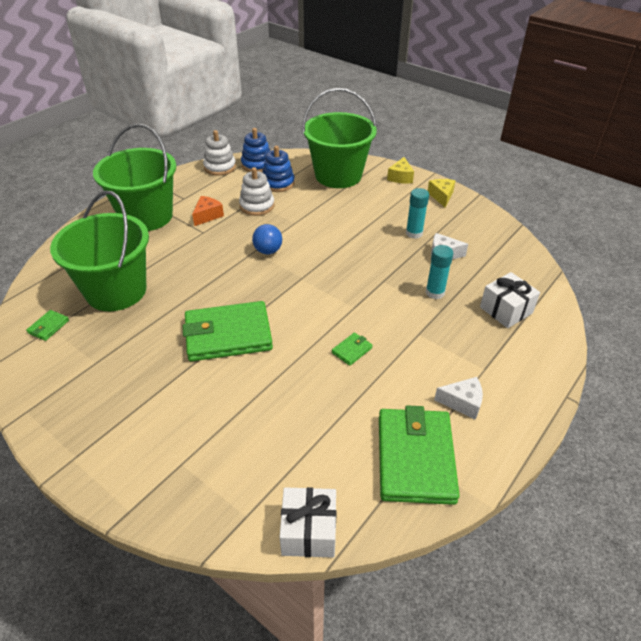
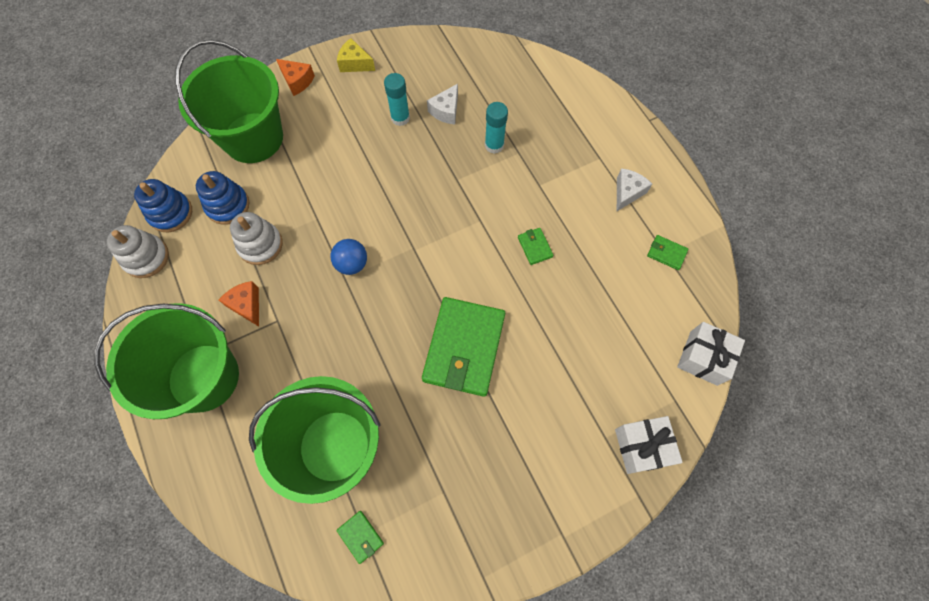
camera: 65 degrees left, 25 degrees up
green wallet [379,405,460,505] -> green wallet [647,235,688,270], size x0.41
yellow cheese [387,157,414,183] -> orange cheese [276,59,315,96]
white gift [480,272,540,328] -> white gift moved to [615,416,683,474]

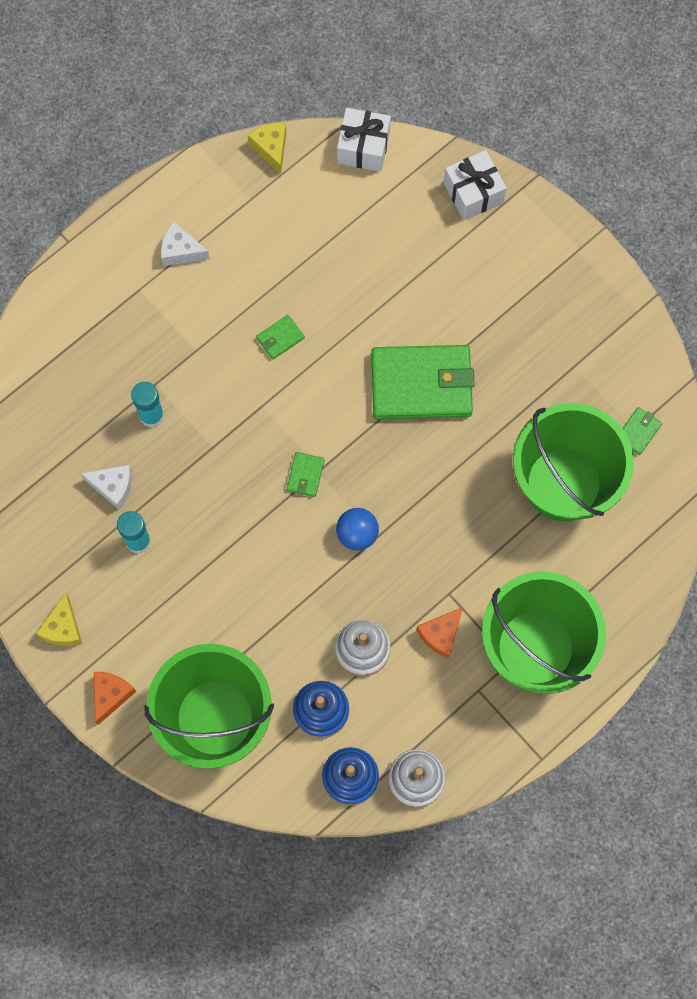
camera: 105 degrees left, 5 degrees up
green wallet [647,235,688,270] -> green wallet moved to [287,452,324,497]
none -> yellow cheese [247,123,286,174]

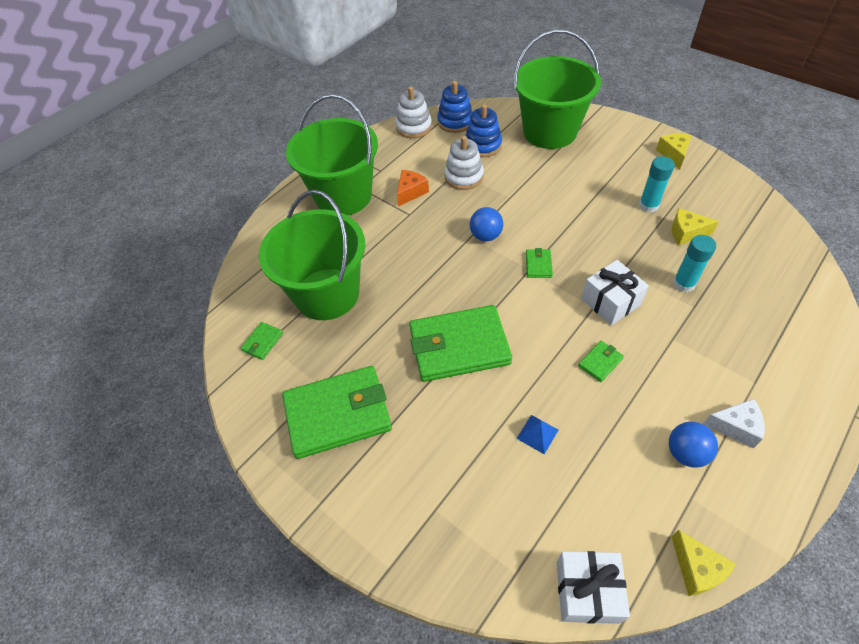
camera: 175 degrees right, 20 degrees down
white cheese [81,465,132,510] -> yellow cheese [672,208,719,245]
orange cheese [94,672,136,725] -> none
white gift [444,150,506,220] -> white gift moved to [581,260,649,325]
none -> green wallet [282,366,392,459]
none -> blue pyramid [517,415,558,454]
none -> blue ball [669,422,718,468]

